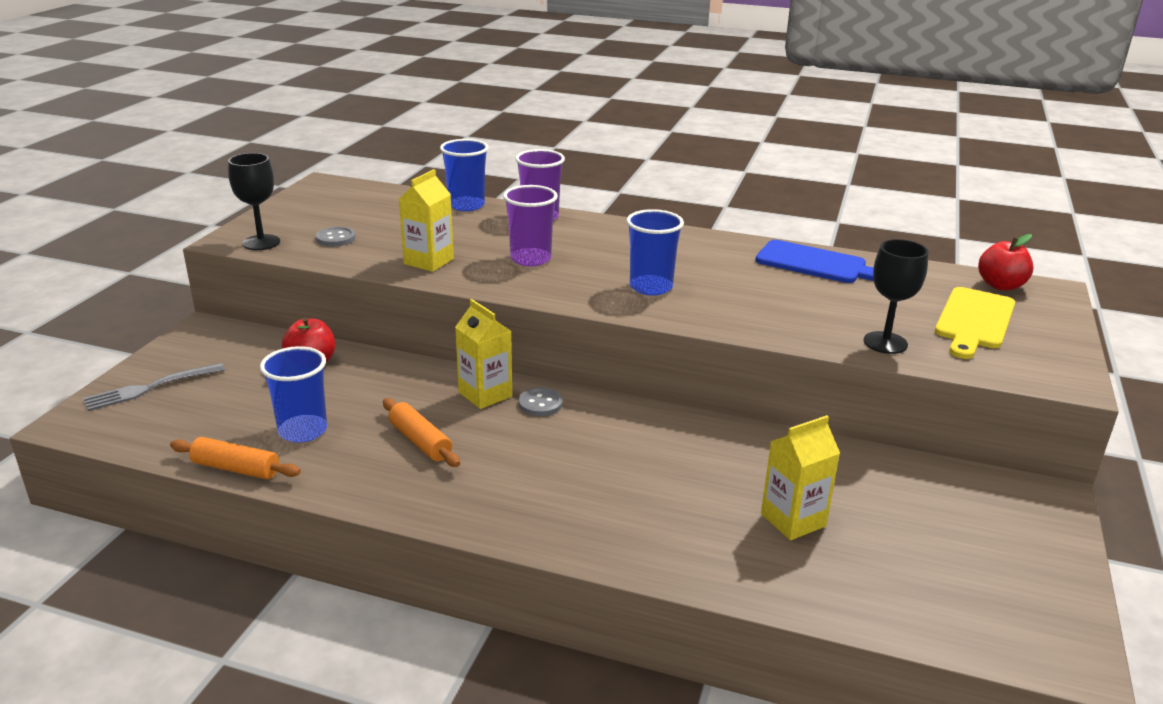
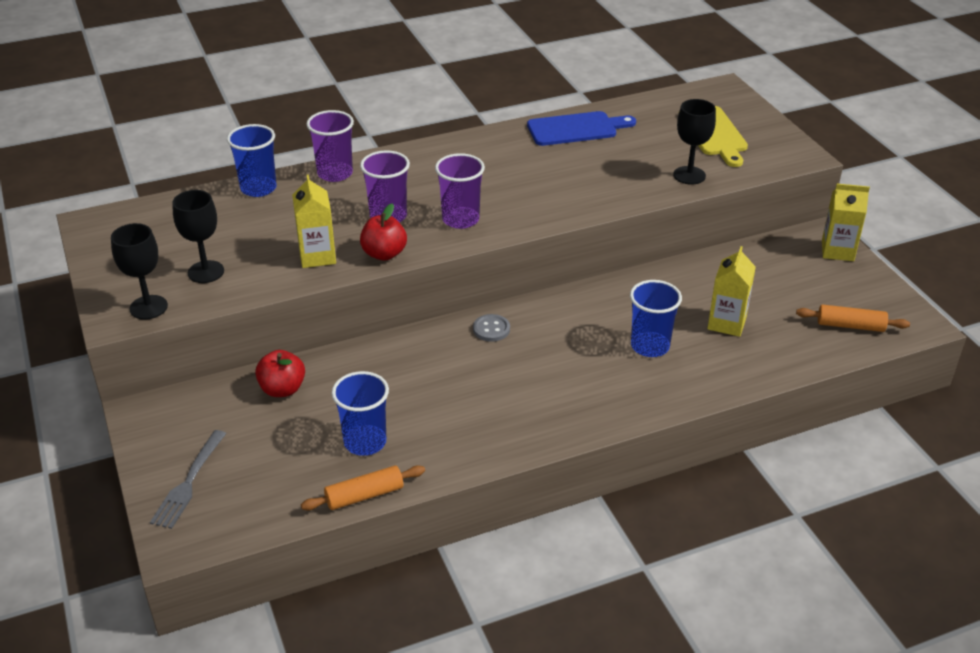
camera: 40 degrees left, 10 degrees up
grey button [316,227,356,247] -> black goblet [172,190,224,283]
orange rolling pin [383,398,460,467] -> orange rolling pin moved to [796,304,910,332]
yellow carton [455,299,512,409] -> yellow carton moved to [822,184,870,261]
blue cup [626,209,684,295] -> blue cup moved to [630,280,682,357]
red apple [978,234,1033,290] -> red apple moved to [360,203,407,261]
none -> purple cup [435,153,485,229]

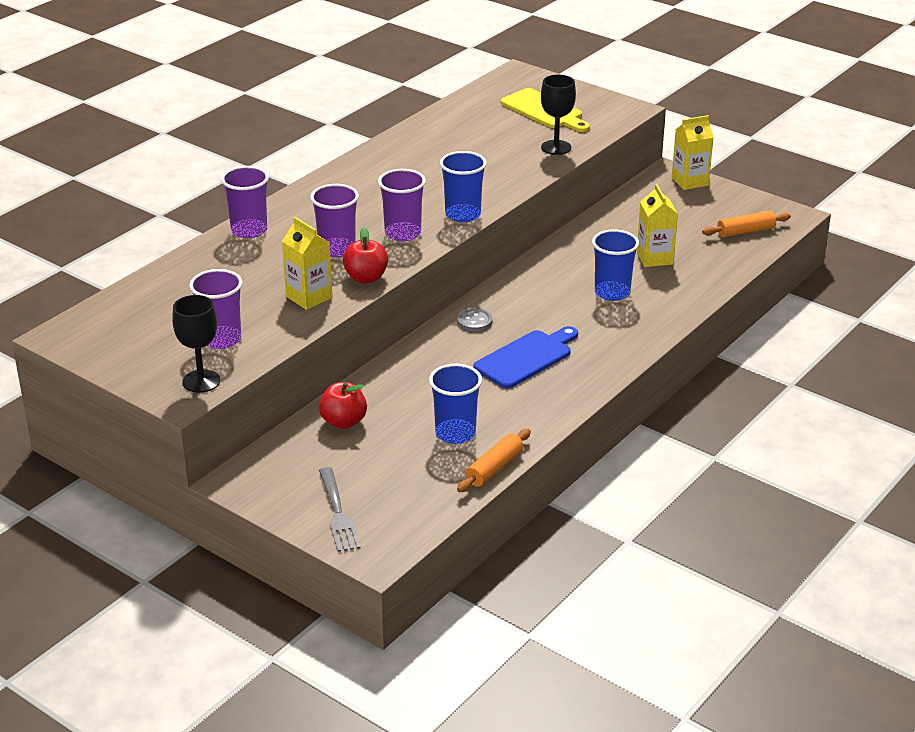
camera: 30 degrees left, 5 degrees down
black goblet [172,190,224,283] -> purple cup [189,269,242,349]
blue cup [227,124,277,197] -> blue cup moved to [440,151,487,222]
blue cutting board [527,111,636,146] -> blue cutting board moved to [474,326,578,388]

